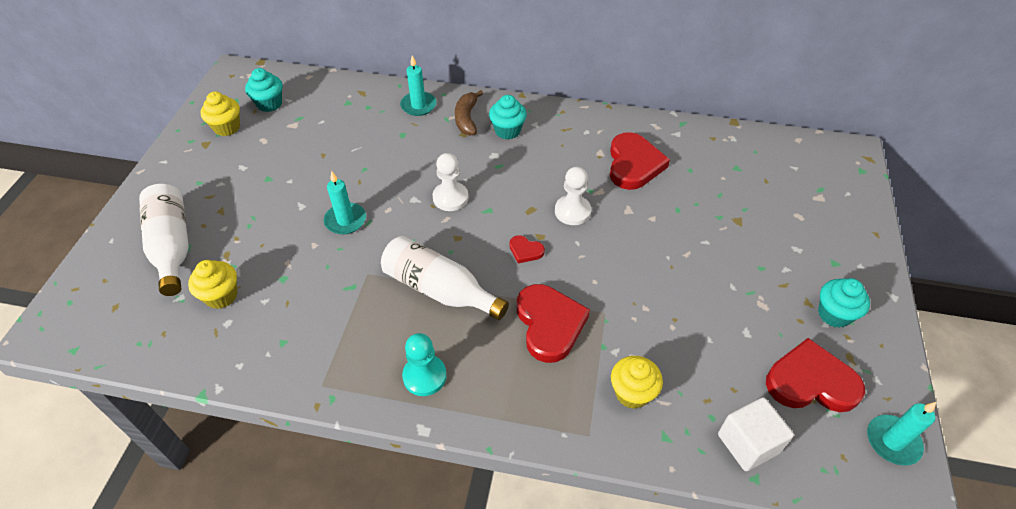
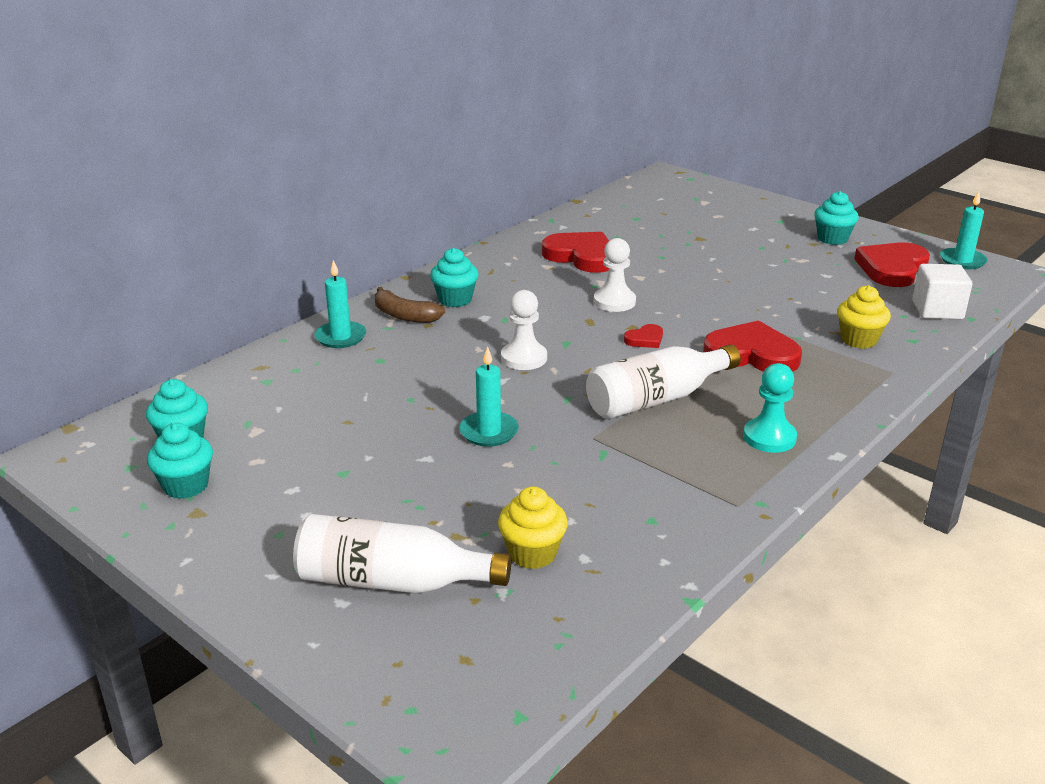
camera: 60 degrees left, 20 degrees down
yellow cupcake [201,92,240,136] -> turquoise cupcake [147,423,213,499]

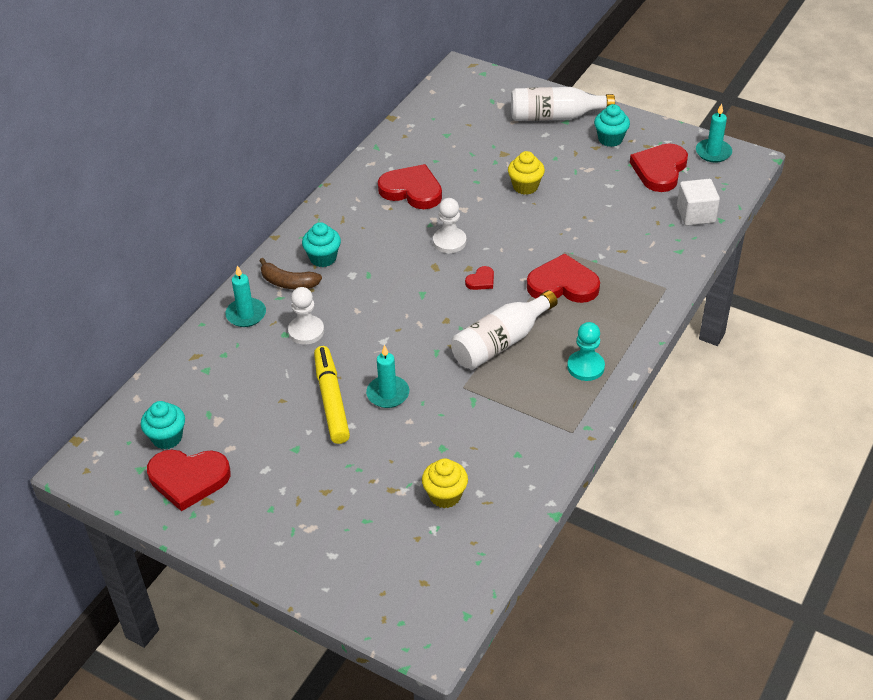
camera: 10 degrees left, 15 degrees up
turquoise cupcake [147,423,213,499] -> red heart [147,450,231,511]
white bottle [293,514,511,594] -> white bottle moved to [511,87,615,121]
white pawn [501,290,547,370] -> white pawn moved to [288,287,324,344]
yellow cupcake [837,285,891,349] -> yellow cupcake moved to [508,151,545,195]
none -> yellow marker [314,346,350,444]

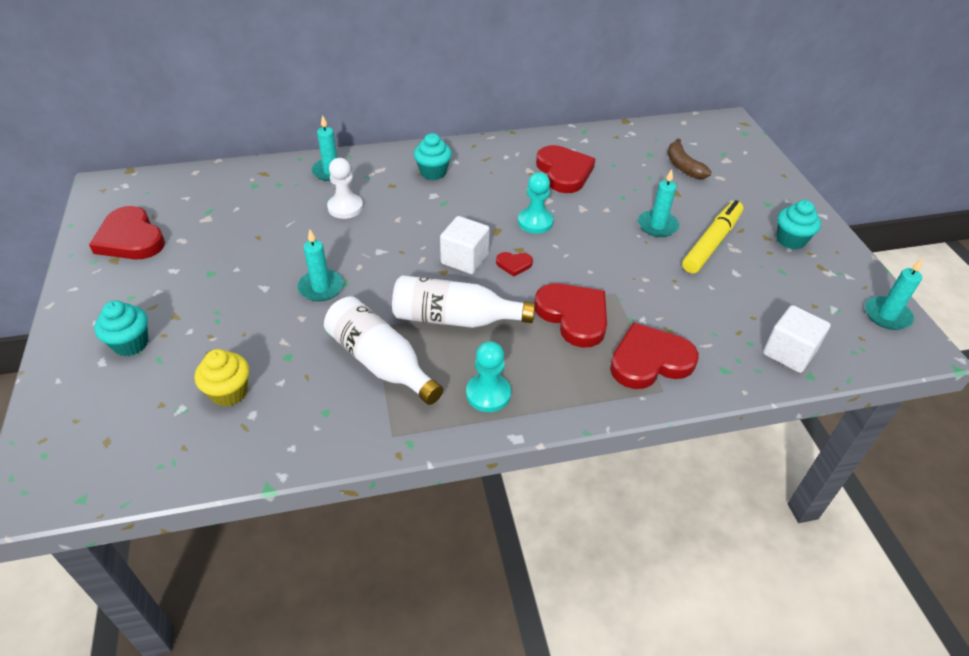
camera: 45 degrees right, 0 degrees up
turquoise cupcake [141,401,185,449] -> turquoise cupcake moved to [94,300,148,356]
brown banana [259,258,322,289] -> brown banana moved to [668,139,712,179]
yellow marker [314,346,350,444] -> yellow marker moved to [682,200,743,273]
white pawn [433,198,466,253] -> turquoise pawn [518,172,554,234]
yellow cupcake [508,151,545,195] -> turquoise candle [638,169,679,237]
white bottle [511,87,615,121] -> white bottle moved to [324,296,443,405]
red heart [630,143,688,192] -> red heart moved to [610,322,699,389]
none -> white cube [440,216,490,274]

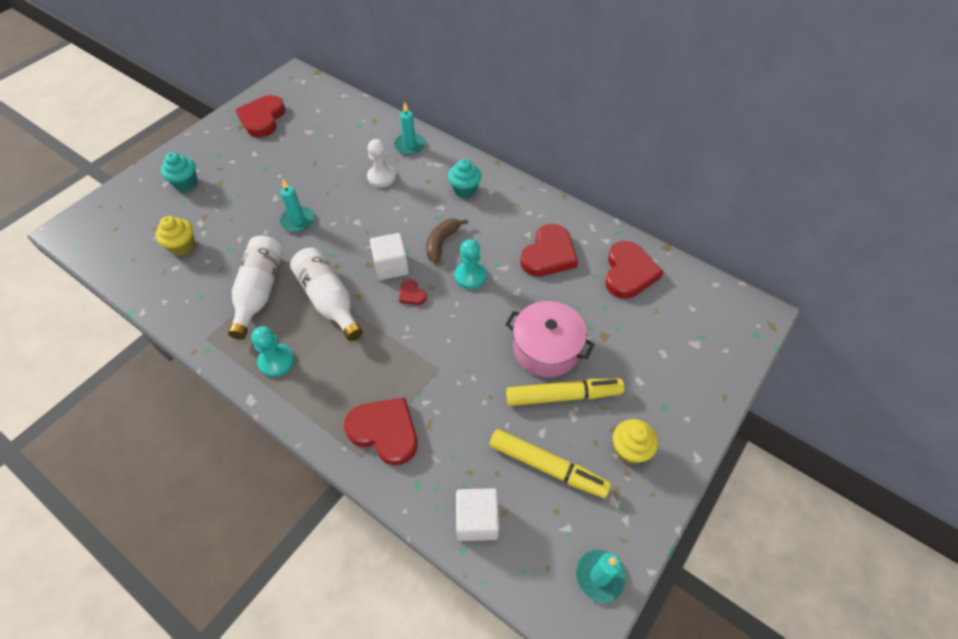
camera: 50 degrees right, 10 degrees up
red heart [534,283,607,348] -> red heart moved to [605,241,663,299]
turquoise candle [638,169,679,237] -> pink pot [505,301,594,377]
brown banana [668,139,712,179] -> brown banana moved to [426,219,468,262]
turquoise cupcake [777,200,821,249] -> yellow cupcake [613,419,658,464]
none -> yellow marker [489,429,611,498]

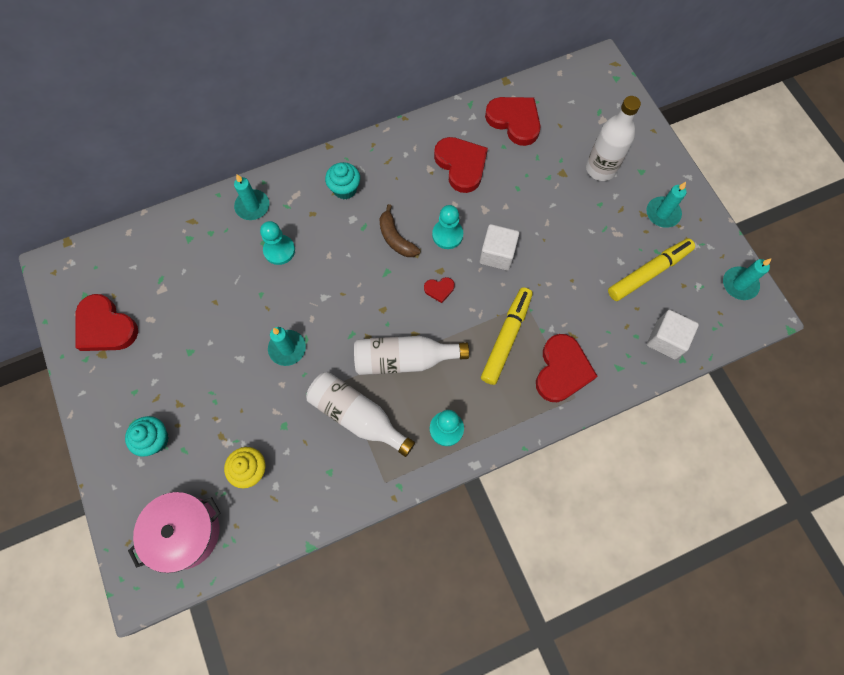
camera: 60 degrees left, 15 degrees up
red heart [344,397,418,465] -> red heart turned 135 degrees clockwise [536,334,598,402]
white pawn [367,139,396,188] -> turquoise pawn [260,221,295,265]
white cube [370,233,409,280] -> white cube moved to [480,224,519,271]
pink pot [505,301,594,377] -> pink pot moved to [128,492,220,573]
yellow marker [506,378,624,406] -> yellow marker moved to [481,287,533,385]
yellow cupcake [613,419,658,464] -> turquoise candle [646,182,686,228]
none -> white bottle [586,96,641,181]

